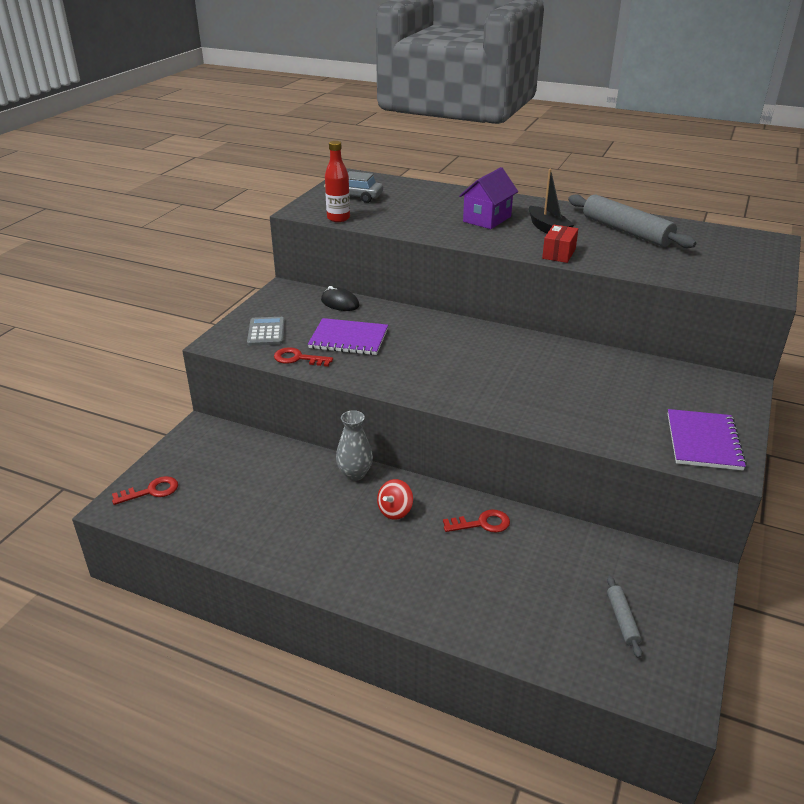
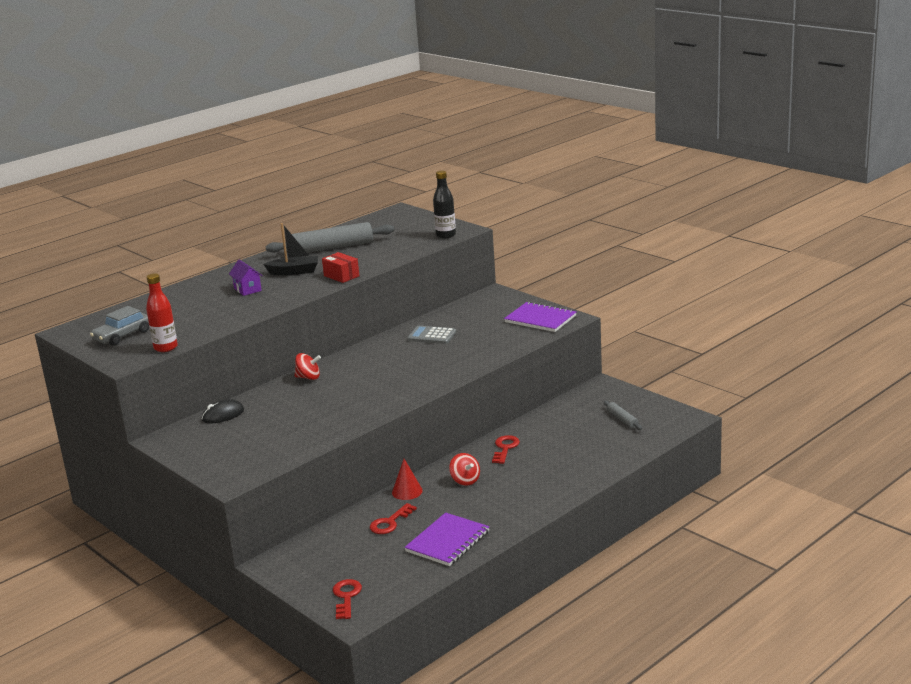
camera: 65 degrees left, 10 degrees down
grey calculator [247,317,285,346] -> grey calculator moved to [407,326,456,344]
red key [274,347,333,367] -> red key moved to [370,503,417,534]
purple notebook [308,318,388,355] -> purple notebook moved to [405,512,490,566]
grey vase [336,410,373,481] -> red cone [392,459,423,500]
purple house [459,167,518,229] -> purple house [229,260,263,296], size x0.65
grey rolling pin [607,576,642,658] -> grey rolling pin turned 45 degrees clockwise [604,401,642,430]
none -> red spinning top [295,353,321,380]
none -> black bottle [433,171,456,238]

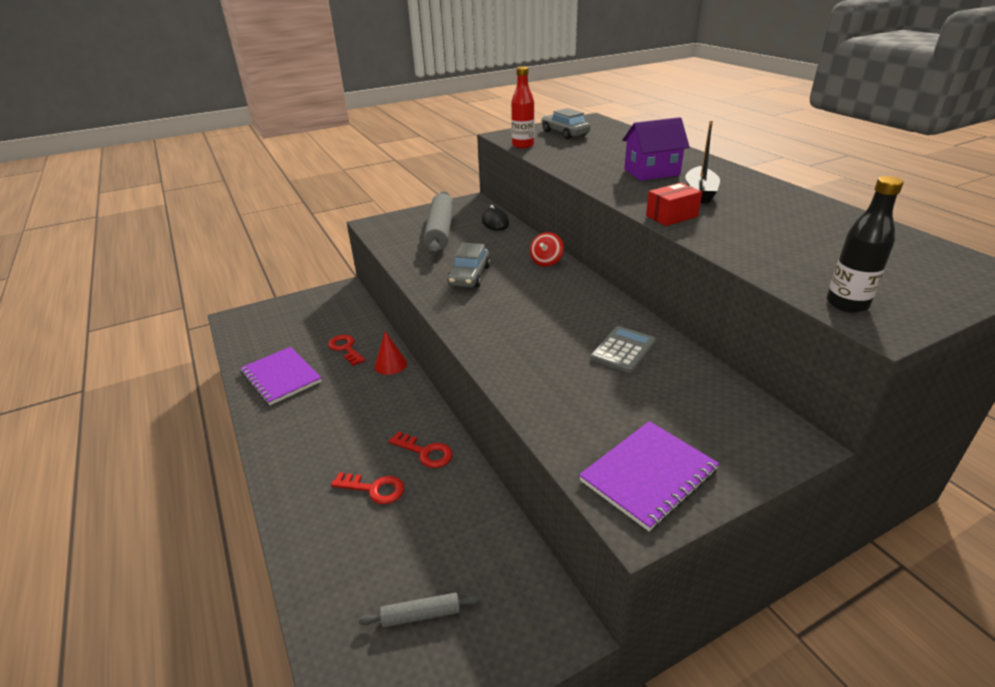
camera: 105 degrees right, 10 degrees up
purple house [229,260,263,296] -> purple house [622,117,690,181], size x1.54
grey rolling pin [266,222,394,253] -> grey rolling pin moved to [424,191,454,256]
red key [333,579,362,619] -> red key moved to [331,472,404,504]
red spinning top [449,453,480,486] -> none
none -> grey car [447,243,491,288]

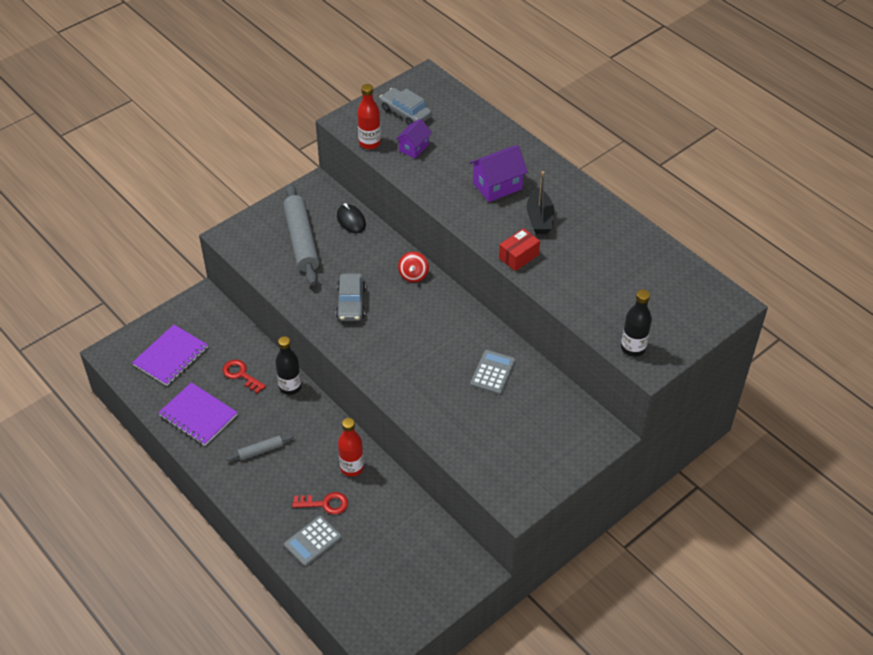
camera: 15 degrees left, 15 degrees up
grey rolling pin [358,592,480,627] -> grey rolling pin moved to [226,435,294,461]
red cone [375,331,407,375] -> black bottle [275,336,302,395]
red key [389,431,453,468] -> red bottle [338,418,364,477]
purple notebook [579,421,719,531] -> purple notebook moved to [132,325,208,386]
none -> grey calculator [284,516,342,566]
none -> purple house [396,119,432,159]

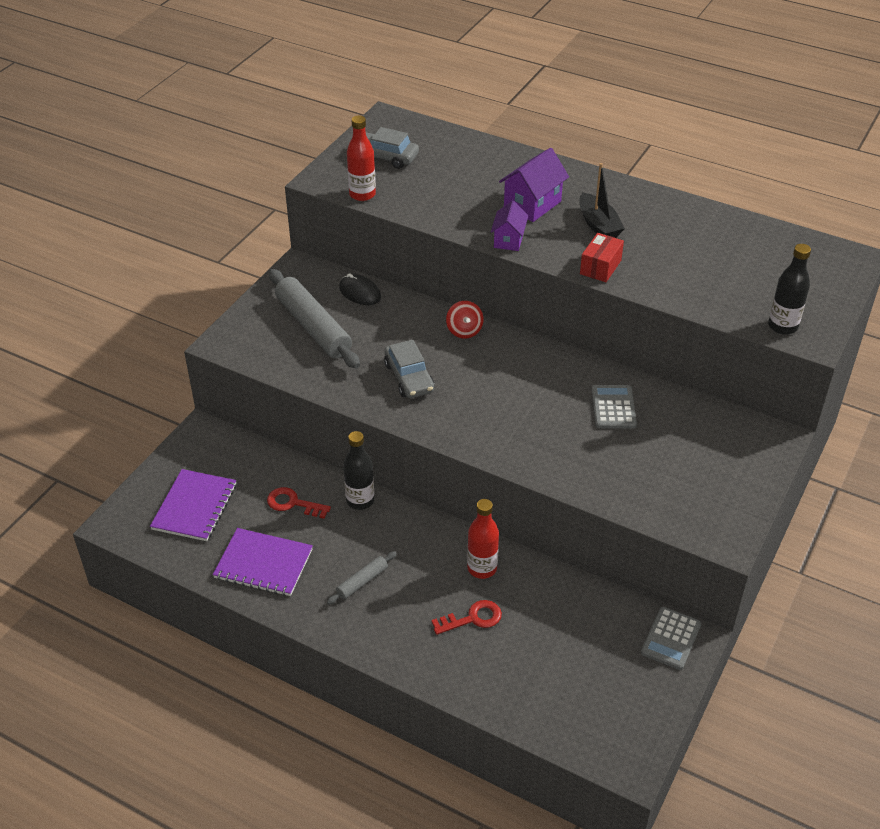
camera: 20 degrees left, 5 degrees down
grey calculator [284,516,342,566] -> grey calculator moved to [641,607,701,670]
purple house [396,119,432,159] -> purple house moved to [491,201,528,251]

